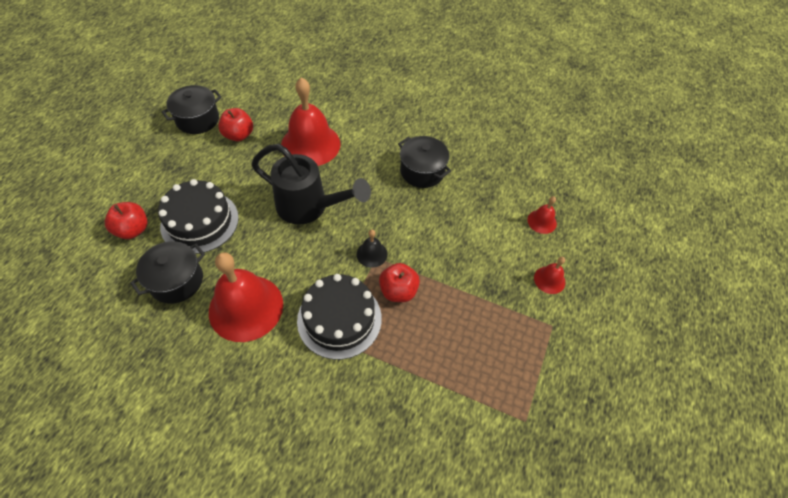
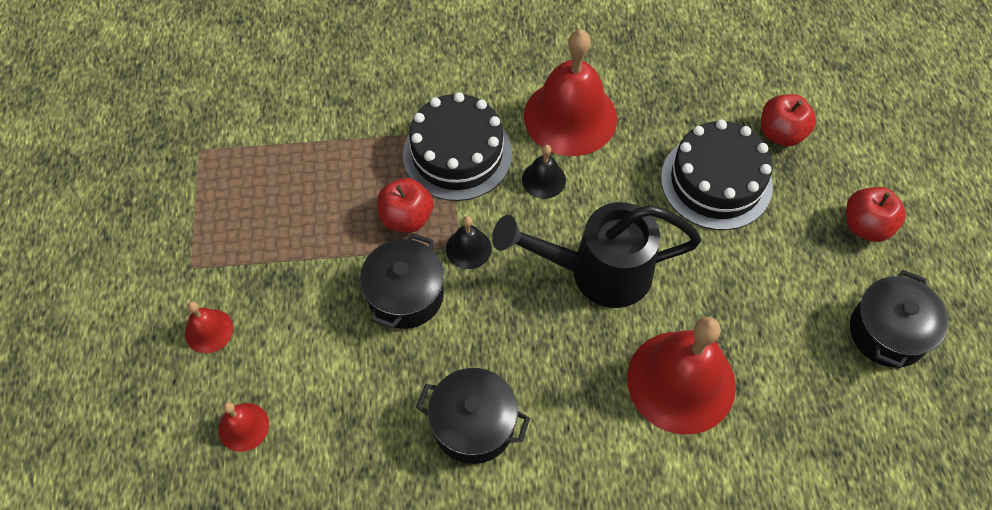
camera: 155 degrees right, 5 degrees up
black pot [130,241,205,303] -> black pot moved to [360,233,444,329]
red apple [218,108,253,141] -> red apple moved to [846,187,906,242]
none -> black bell [522,145,566,199]

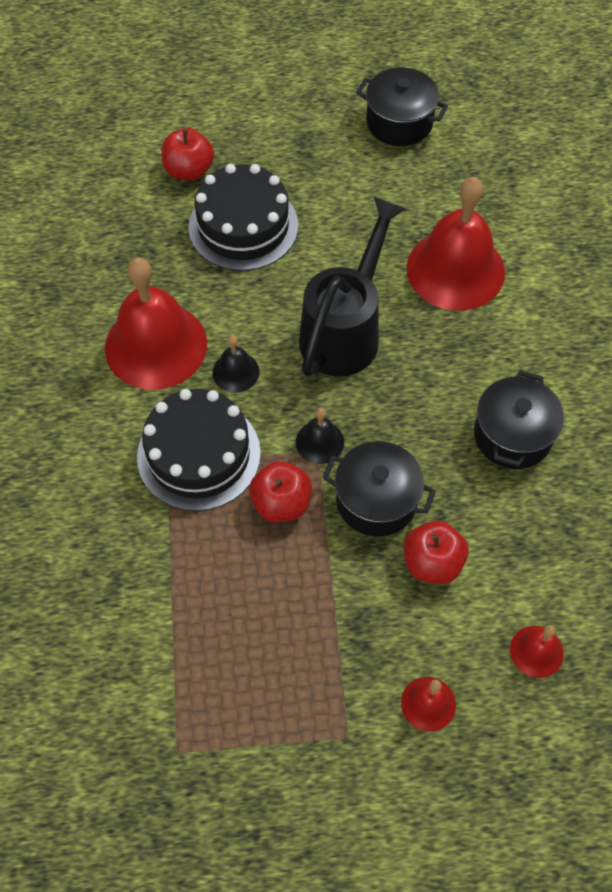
camera: 90 degrees left, 0 degrees up
black watering can [492,202,702,308] -> black watering can turned 150 degrees counterclockwise [299,197,406,377]
red apple [846,187,906,242] -> red apple moved to [404,520,468,584]

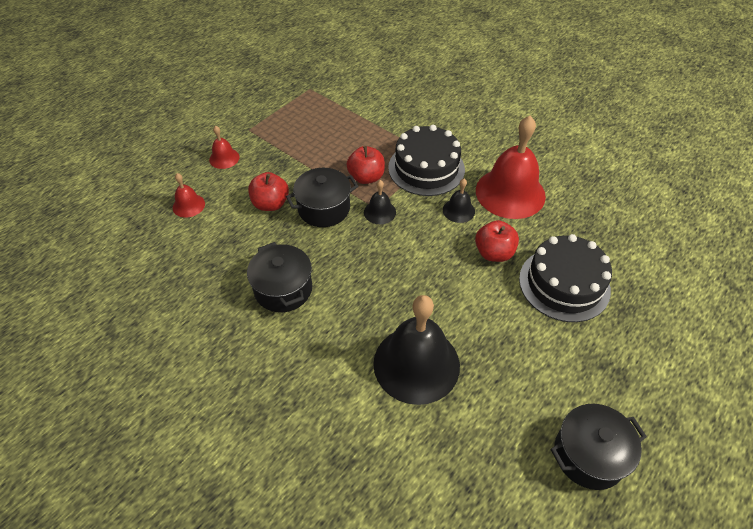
camera: 135 degrees right, 10 degrees down
red apple [162,128,214,181] -> red apple moved to [475,220,519,262]
black watering can [299,197,406,377] -> none
red bell [407,177,505,311] -> black bell [373,295,460,405]

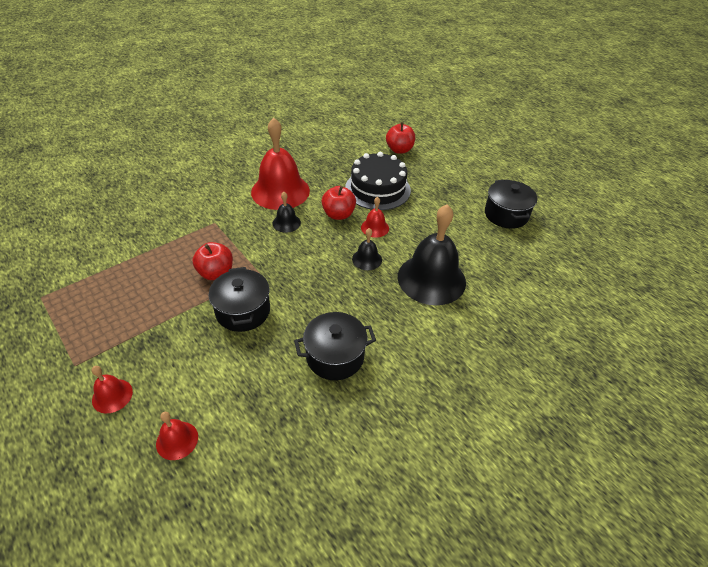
camera: 80 degrees left, 5 degrees down
red apple [248,172,289,211] -> red apple moved to [386,122,415,154]
black bell [364,180,396,224] -> black bell moved to [352,228,382,270]
black cake [388,125,465,196] -> none
none -> red bell [361,197,389,238]

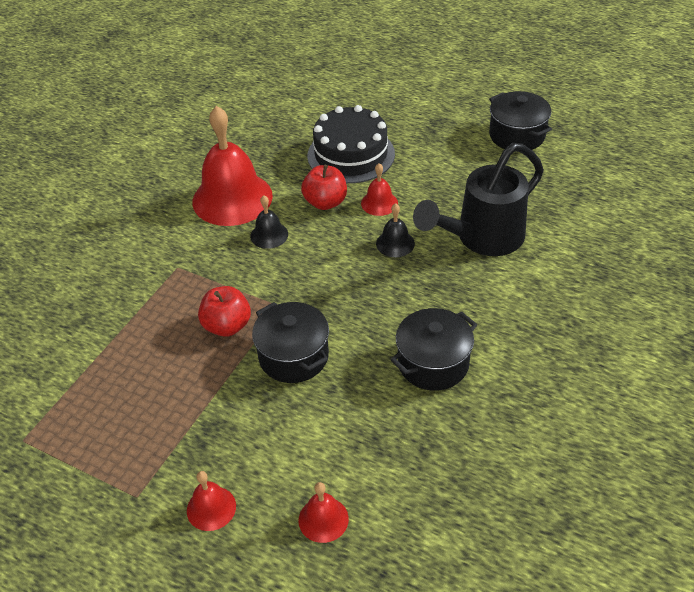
camera: 20 degrees left, 0 degrees up
red apple [386,122,415,154] -> none
black bell [398,204,466,305] -> black watering can [413,143,544,256]

